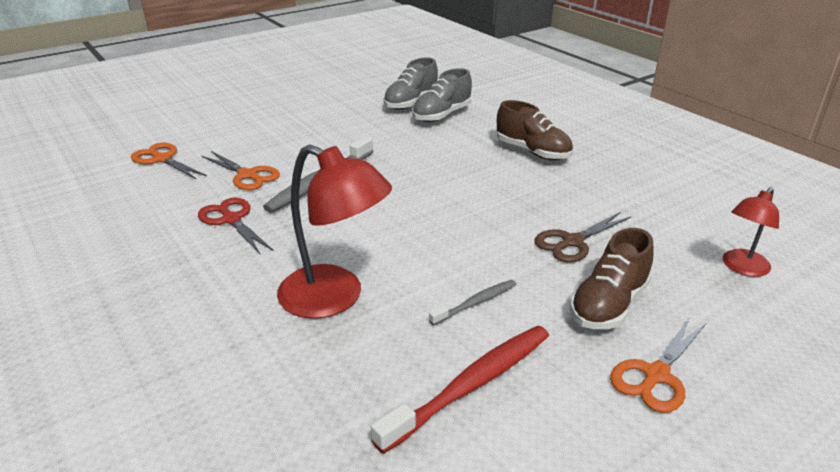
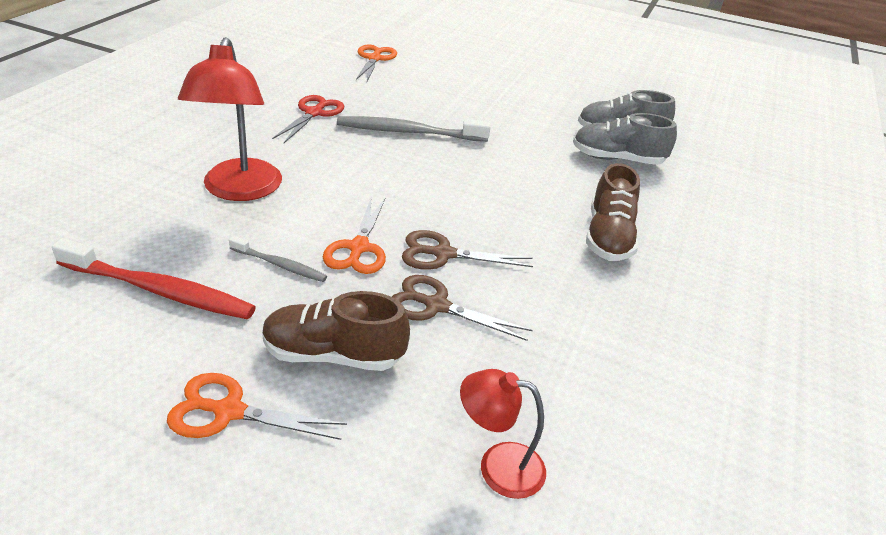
camera: 55 degrees right, 5 degrees up
orange scissors [202,151,280,190] -> orange scissors moved to [323,197,386,274]
none -> brown scissors [402,230,533,270]

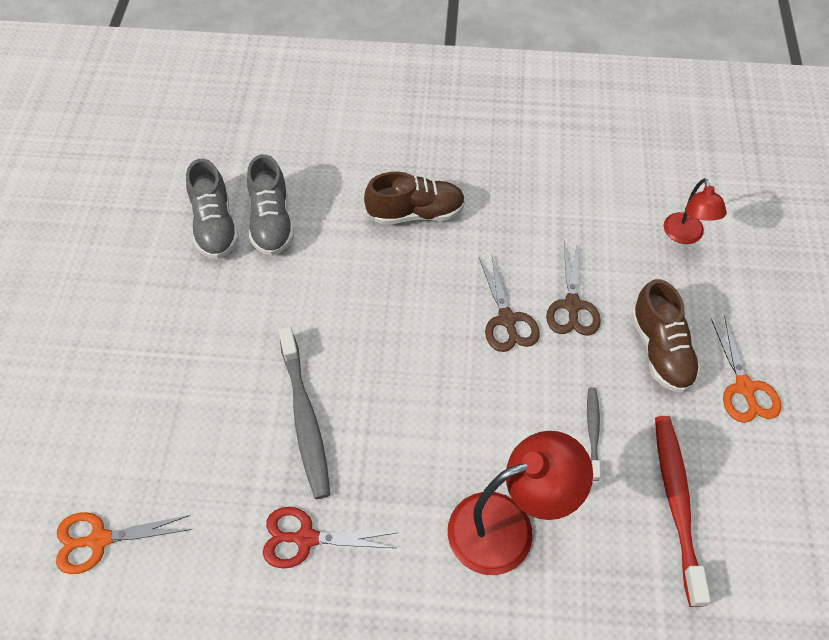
camera: 105 degrees left, 20 degrees up
orange scissors [323,197,386,274] -> none

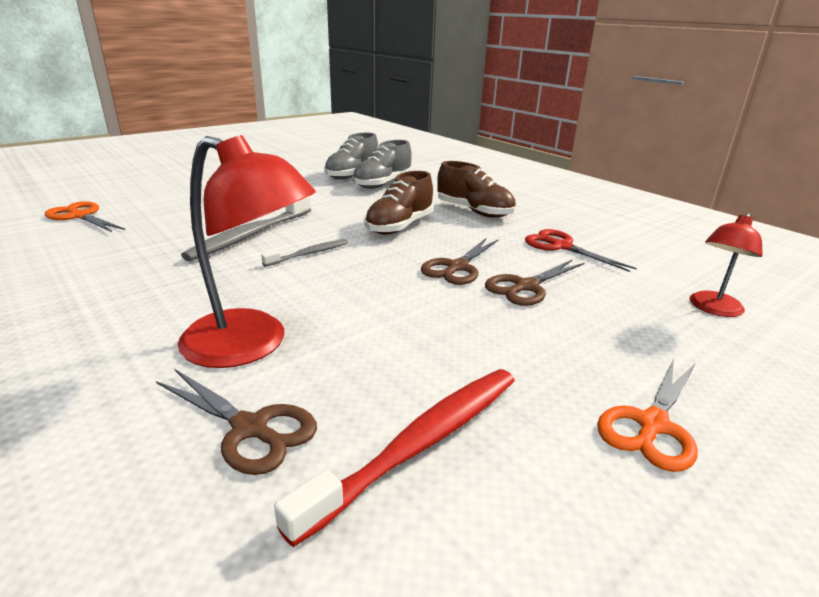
camera: 45 degrees right, 30 degrees down
red scissors [263,507,396,568] -> red scissors moved to [525,229,637,272]
grey toothbrush [587,387,601,481] -> grey toothbrush moved to [261,239,349,267]
brown shoe [631,279,701,393] -> brown shoe moved to [364,171,433,235]
none -> brown scissors [156,369,317,475]

